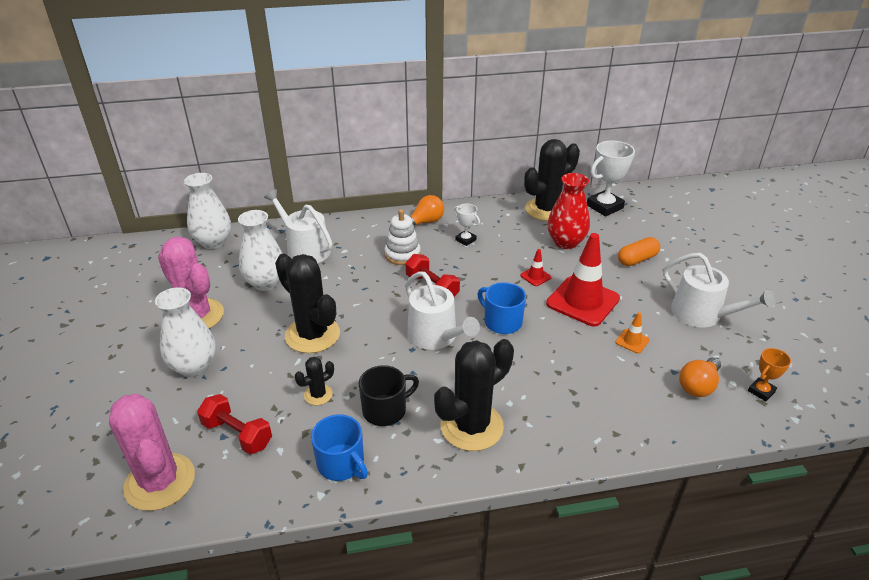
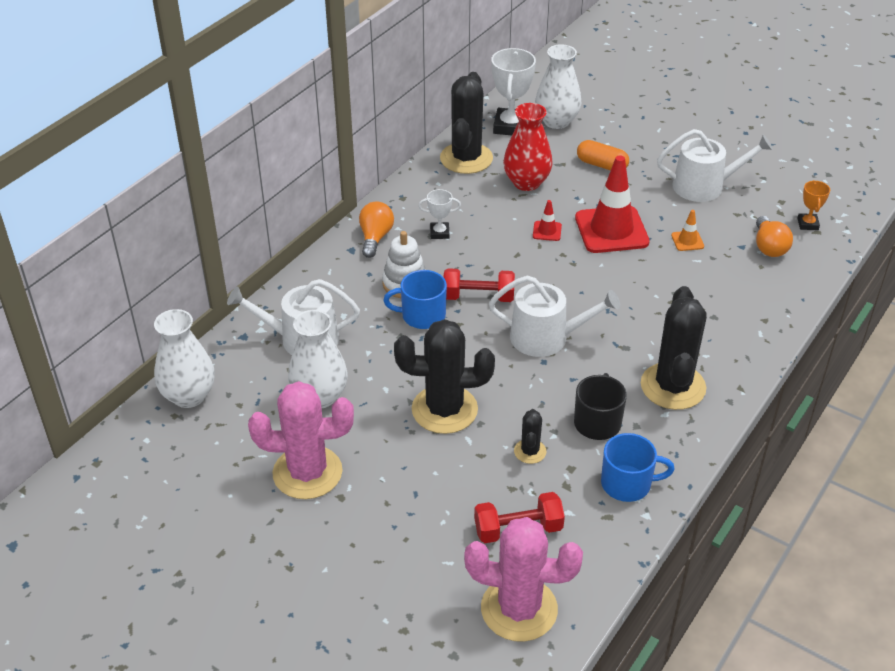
camera: 45 degrees left, 5 degrees up
white vase [155,287,216,377] -> white vase moved to [535,44,581,129]
blue mug [478,282,526,334] -> blue mug moved to [383,270,447,329]
orange capsule [618,237,660,266] -> orange capsule turned 75 degrees counterclockwise [577,140,629,171]

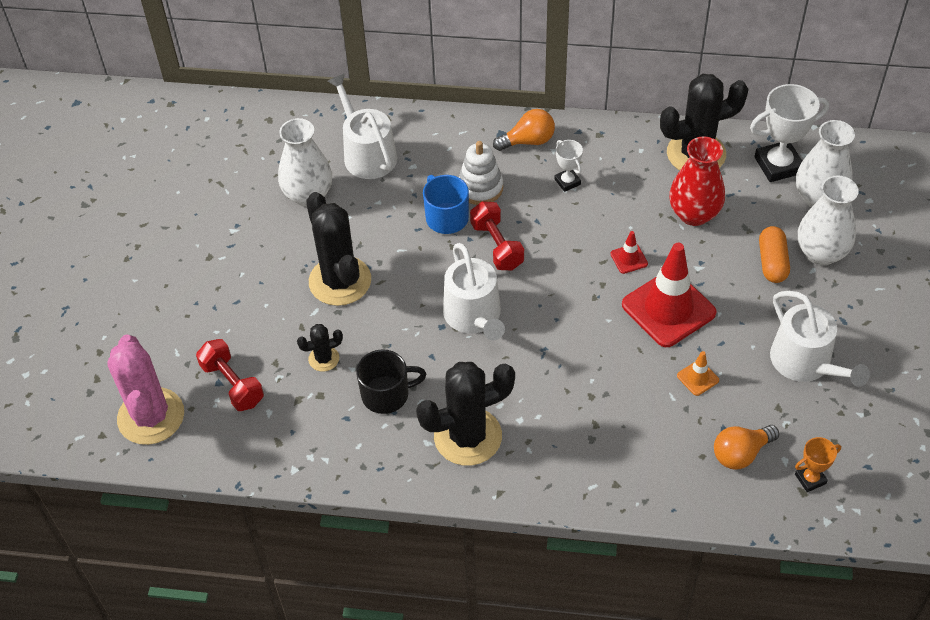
camera: 65 degrees right, 10 degrees up
white vase [154,309,215,408] -> white vase moved to [798,176,859,266]
pink cactus [248,381,354,499] -> none
blue mug [601,433,675,502] -> none

